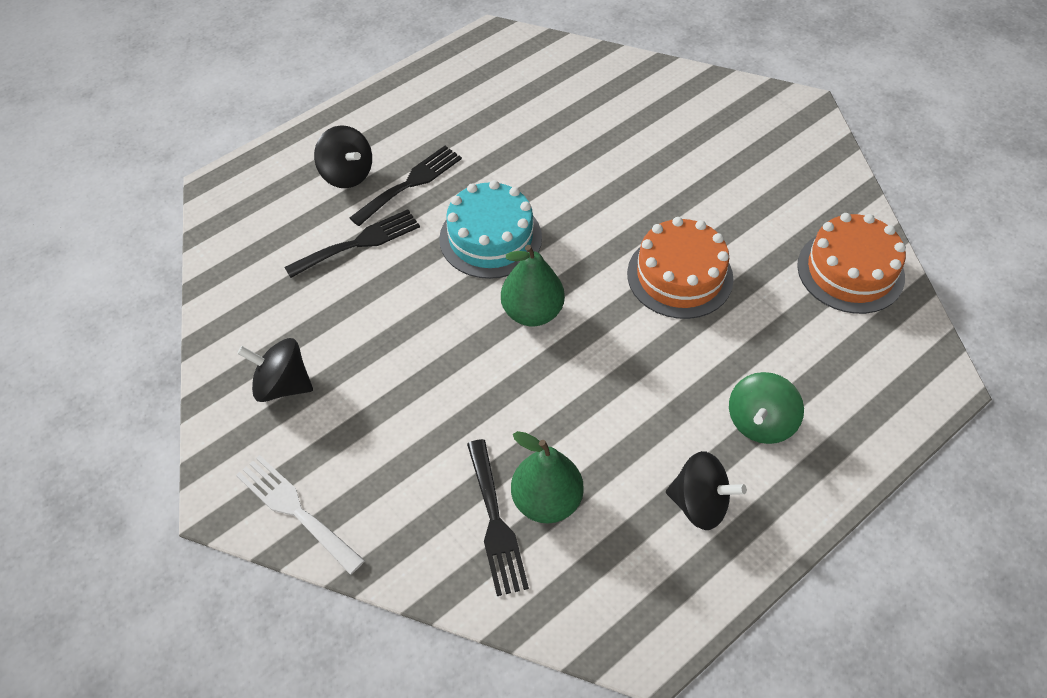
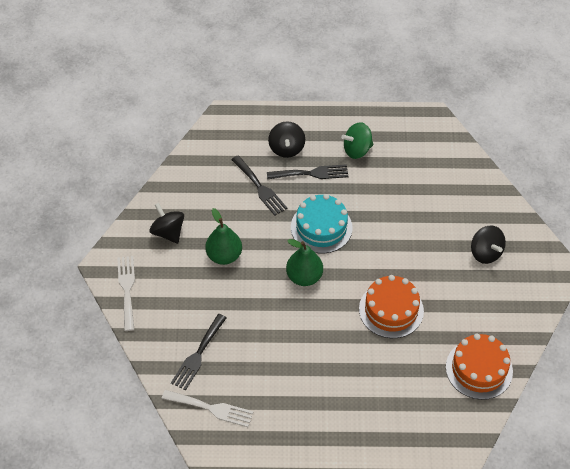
camera: 40 degrees right, 0 degrees up
black fork [284,209,420,278] -> black fork turned 45 degrees clockwise [231,155,287,216]
green pear [511,431,584,523] -> green pear moved to [205,208,242,265]
black spinning top [666,451,747,530] -> black spinning top moved to [471,225,506,264]
green spinning top [729,372,804,444] -> green spinning top moved to [341,122,373,159]
none -> white fork [162,390,253,427]

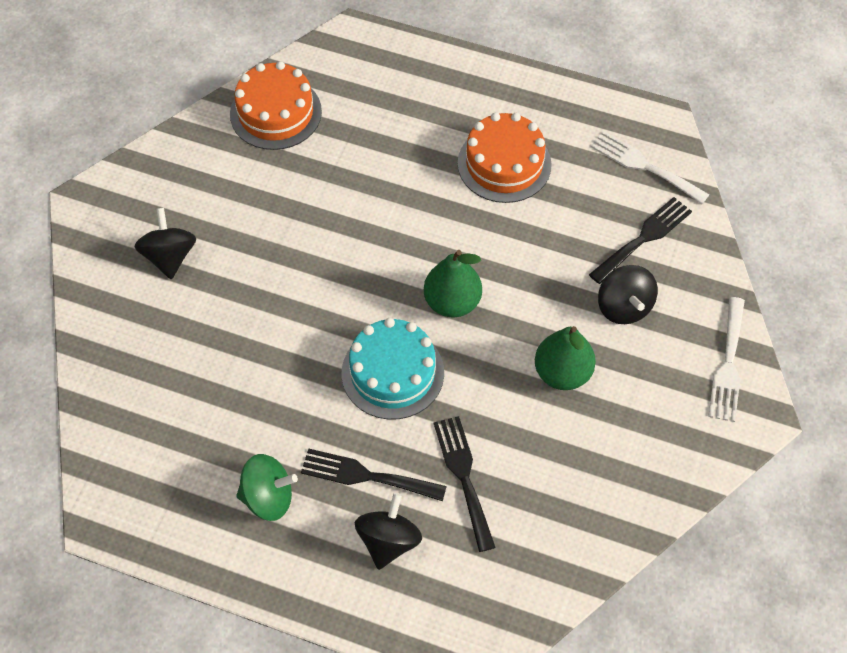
camera: 160 degrees left, 5 degrees up
black spinning top [149,203,184,244] -> black spinning top moved to [598,265,658,324]
orange cake [359,275,424,338] -> orange cake moved to [458,112,552,203]

